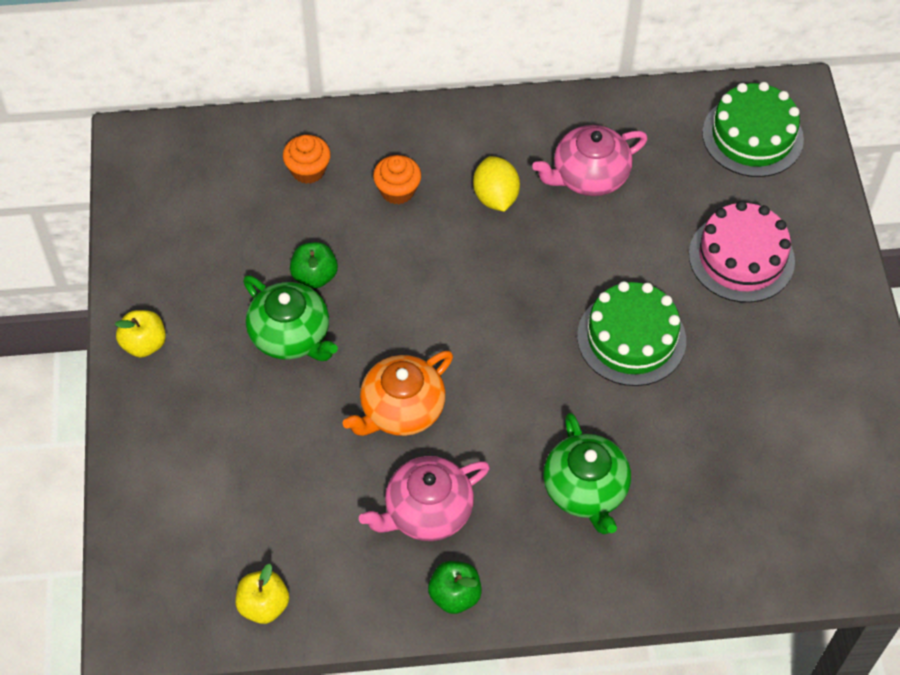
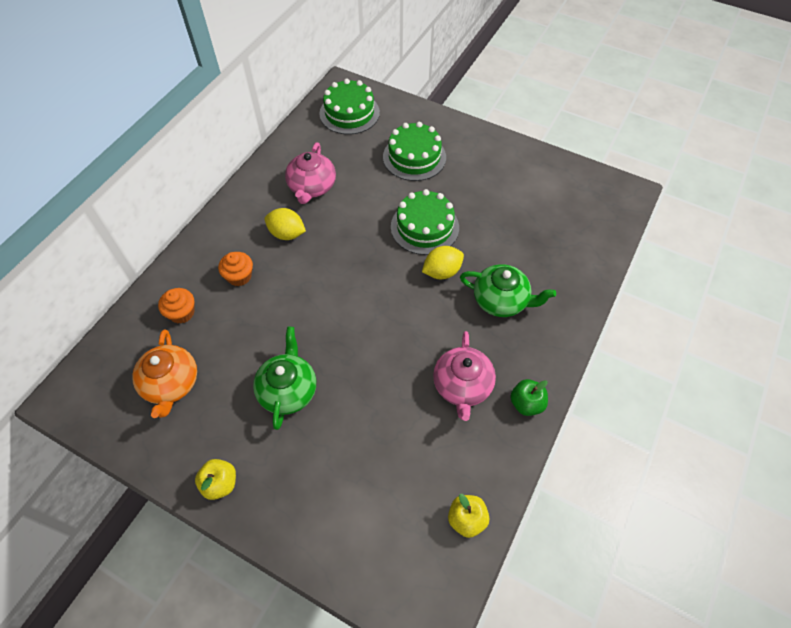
camera: 55 degrees left, 0 degrees up
green teapot [243,275,338,361] -> green teapot turned 75 degrees counterclockwise [253,327,316,430]
green apple [290,242,338,289] -> none
orange teapot [343,351,453,436] -> orange teapot moved to [132,330,197,418]
pink cake [689,201,795,303] -> green cake [383,122,446,181]
none -> yellow lemon [422,246,464,279]

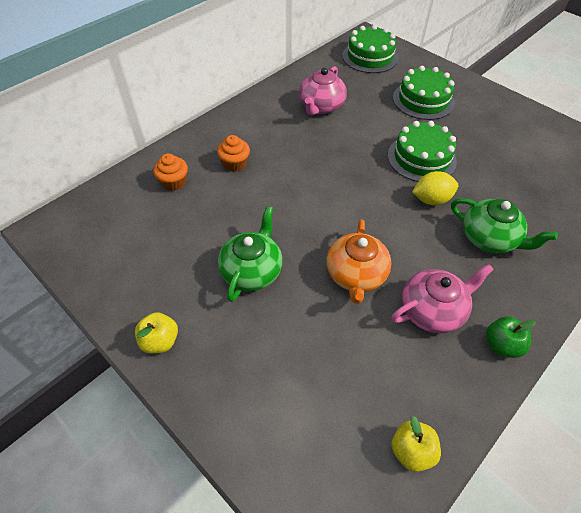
camera: 15 degrees right, 5 degrees down
orange teapot [132,330,197,418] -> orange teapot moved to [326,219,392,304]
yellow lemon [265,208,306,240] -> none
pink teapot [433,331,496,421] -> pink teapot turned 135 degrees counterclockwise [391,264,494,333]

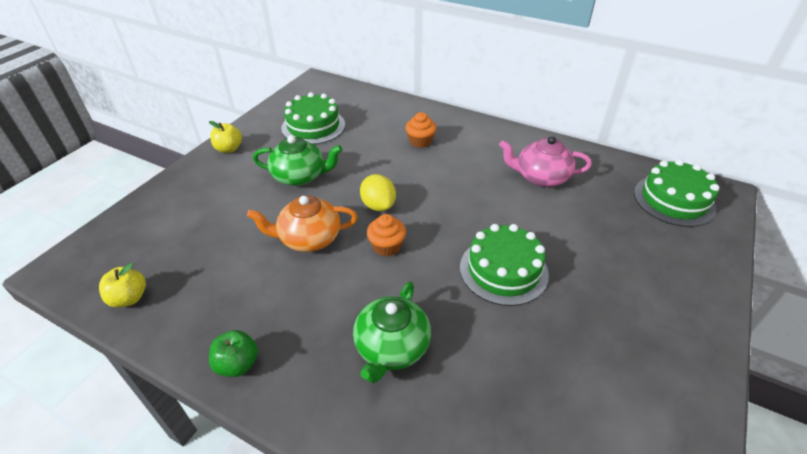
camera: 75 degrees right, 10 degrees down
orange cupcake [153,154,188,191] -> orange cupcake moved to [367,214,406,256]
pink teapot [391,264,494,333] -> none
green cake [393,66,455,120] -> green cake moved to [282,92,345,145]
yellow lemon [412,171,459,205] -> yellow lemon moved to [360,174,396,211]

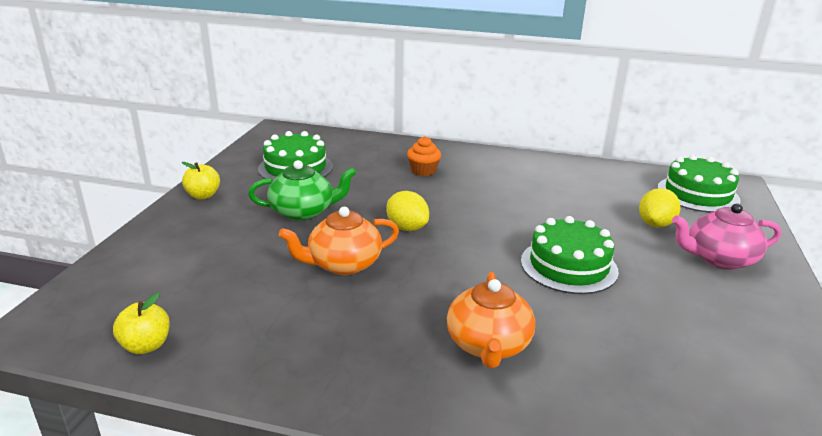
camera: 15 degrees left, 15 degrees down
green apple [209,330,258,377] -> none
green teapot [353,281,431,383] -> orange teapot [447,272,535,368]
orange cupcake [367,214,406,256] -> none
pink teapot [499,136,592,187] -> pink teapot moved to [672,203,781,269]
none -> yellow lemon [639,188,681,228]

